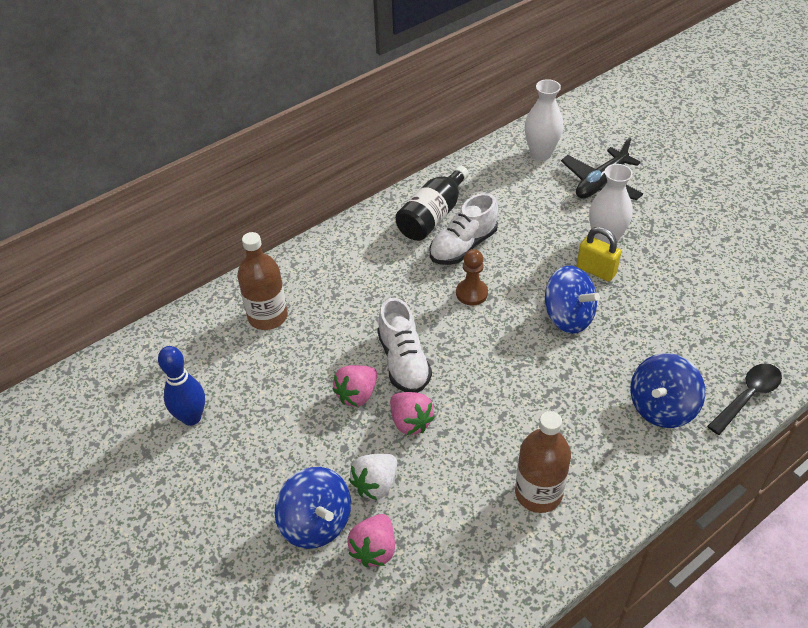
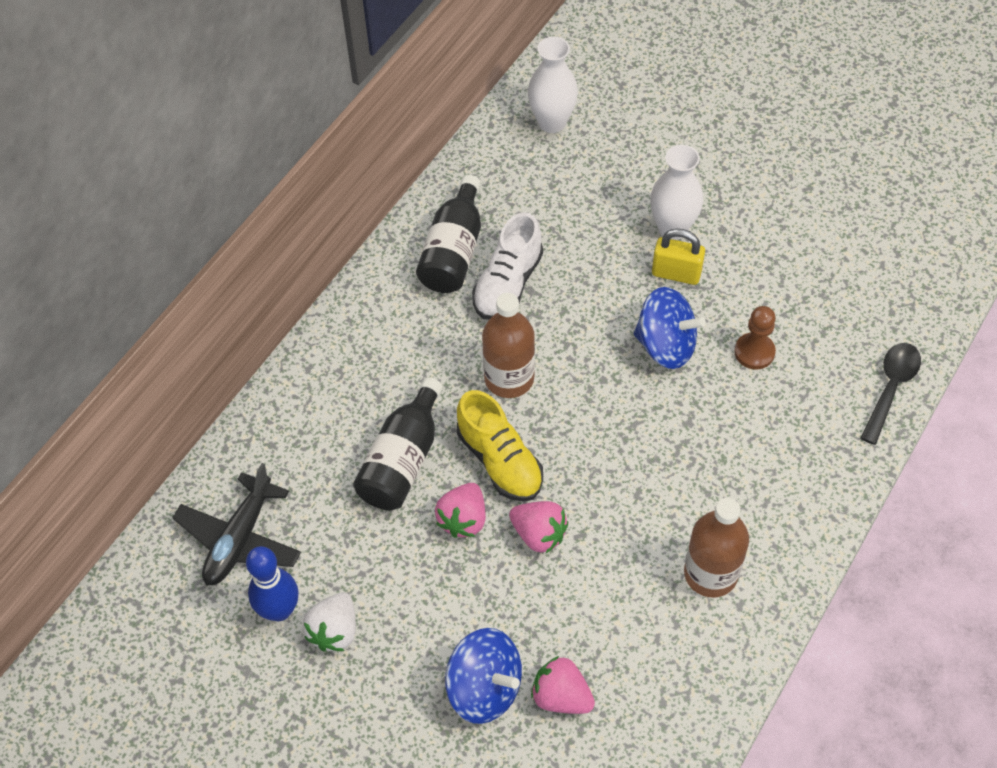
camera: 20 degrees left, 10 degrees up
brown bottle [237,232,288,330] -> brown bottle moved to [482,293,535,398]
pink strawberry [347,514,395,567] -> pink strawberry turned 120 degrees clockwise [531,656,595,714]
white strawberry [349,453,397,500] -> white strawberry moved to [303,593,356,652]
white shoe [377,298,432,393] -> yellow shoe [457,390,543,502]
brown pawn [456,249,488,306] -> brown pawn moved to [734,306,776,369]
black plane [561,137,643,200] -> black plane moved to [173,463,301,585]
blue spinning top [630,353,705,428] -> none
none -> black bottle [353,377,443,510]

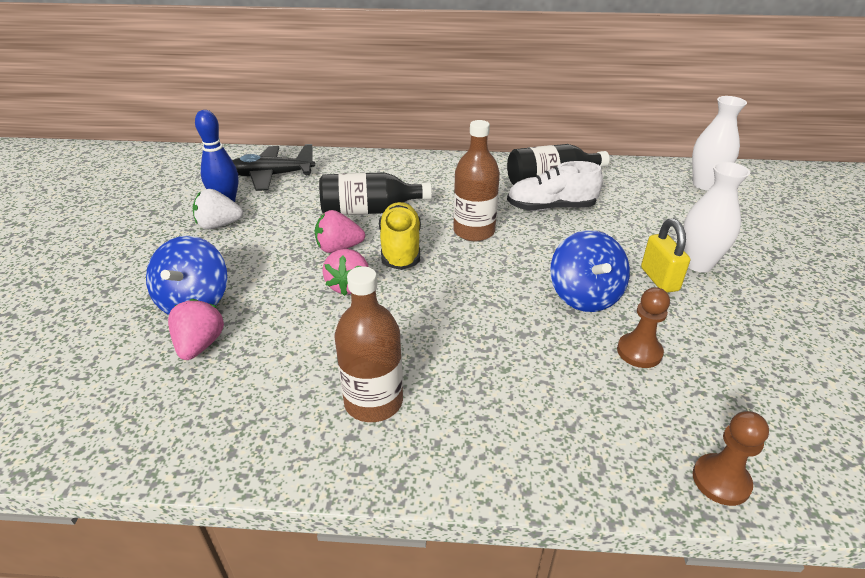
camera: 60 degrees right, 20 degrees down
yellow shoe [457,390,543,502] -> yellow shoe turned 150 degrees clockwise [379,202,421,270]
black spoon [860,343,921,445] -> brown pawn [693,411,769,506]

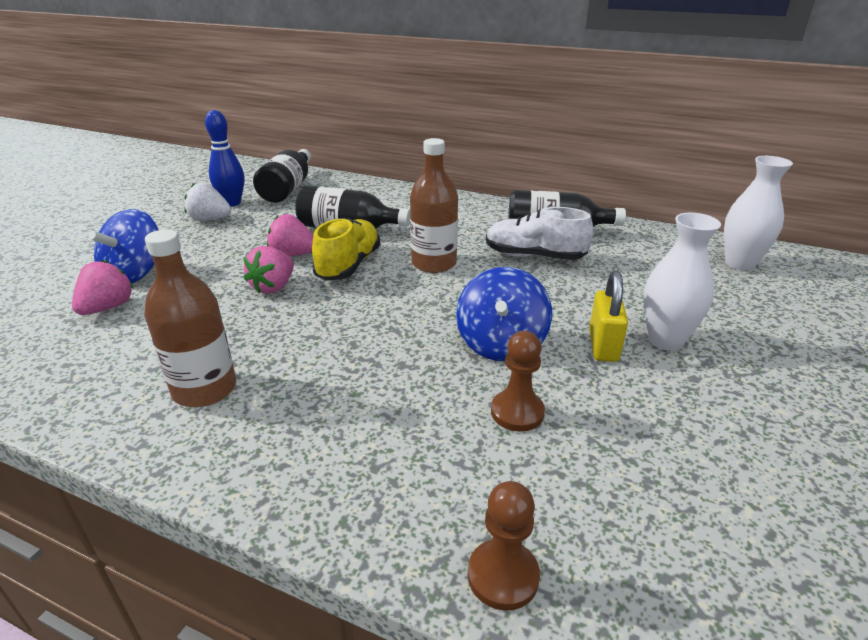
camera: 20 degrees right, 5 degrees down
black plane [232,144,315,191] -> black bottle [253,149,311,203]

